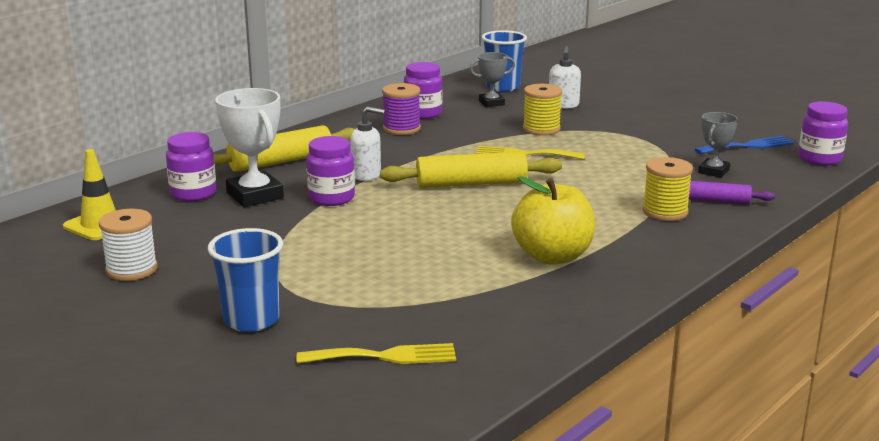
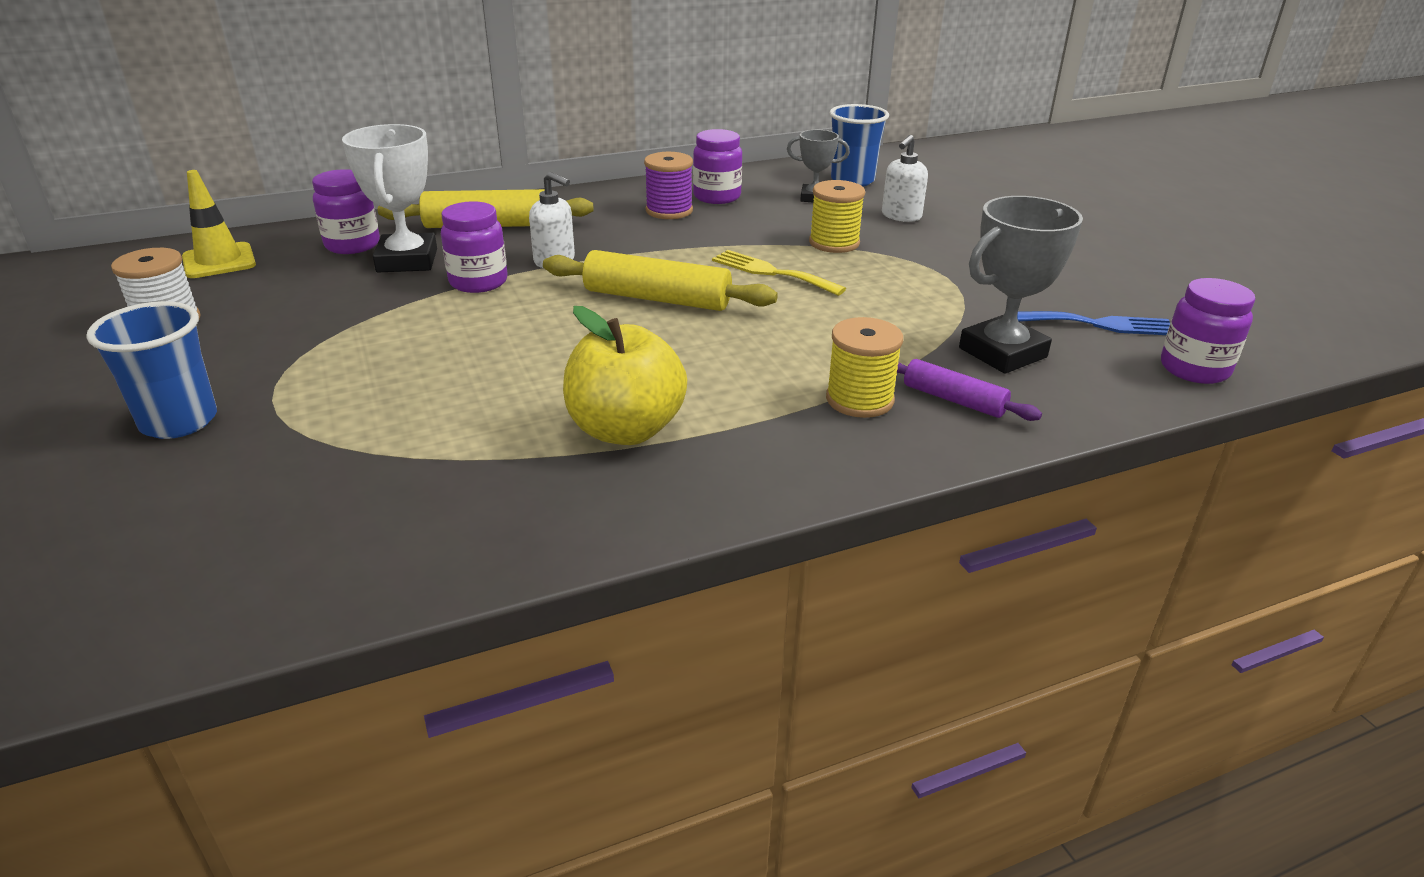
camera: 25 degrees right, 10 degrees up
yellow fork [297,343,456,364] -> none
grey trophy [698,112,738,178] -> grey trophy [959,196,1083,374], size x1.71

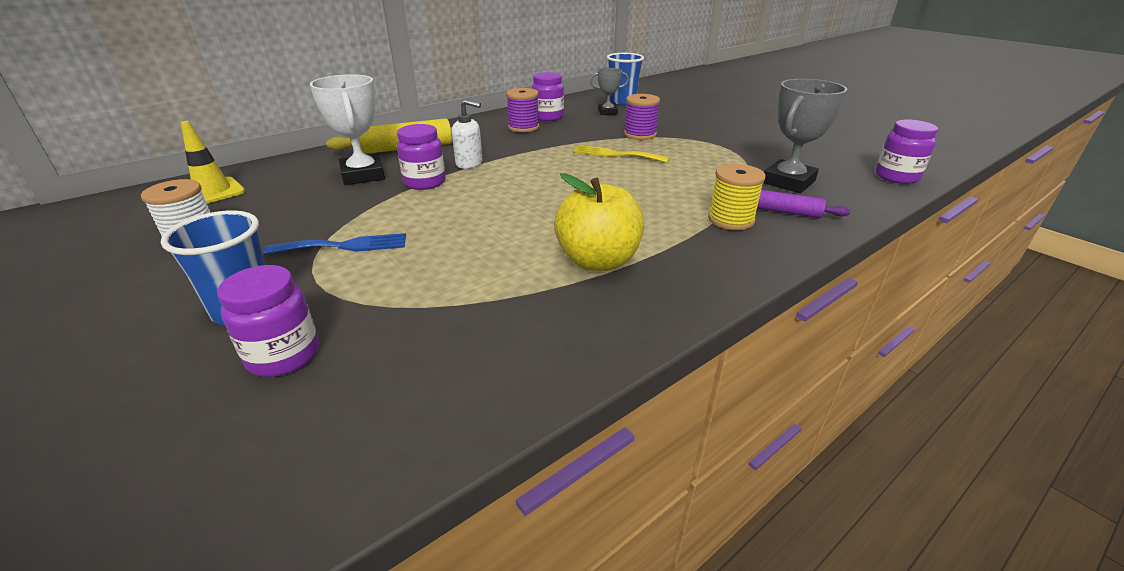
camera: 15 degrees left, 0 degrees up
purple jar [312,169,380,254] -> purple jar moved to [217,265,319,377]
yellow rolling pin [543,250,778,311] -> none
yellow spool [809,180,865,253] -> purple spool [624,94,660,140]
white soap dispenser [882,135,928,222] -> none
blue fork [1017,311,1170,335] -> blue fork moved to [263,233,406,255]

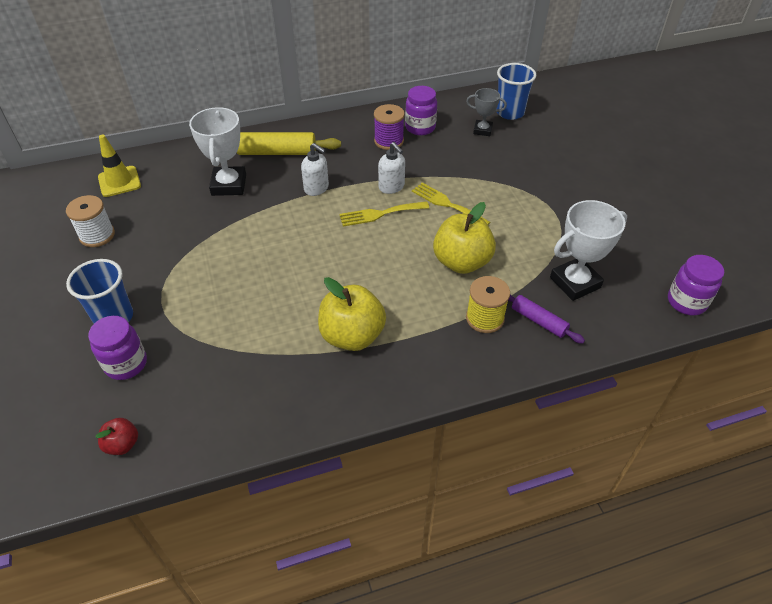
camera: 20 degrees right, 15 degrees up
blue fork [263,233,406,255] -> none
purple jar [397,124,446,190] -> none
purple spool [624,94,660,140] -> none
grey trophy [763,79,847,193] -> white trophy [550,200,627,301]
none -> red apple [95,418,138,455]
none -> yellow fork [339,201,429,227]
none -> white soap dispenser [378,142,405,194]
none -> yellow apple [433,202,496,274]

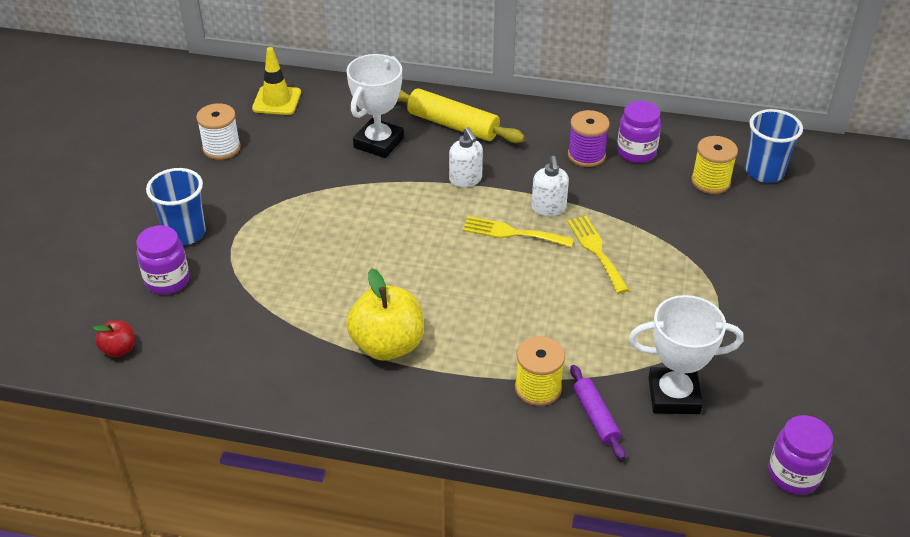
camera: 30 degrees right, 5 degrees down
yellow apple [433,202,496,274] -> none
grey trophy [466,88,507,136] -> yellow spool [691,136,738,194]

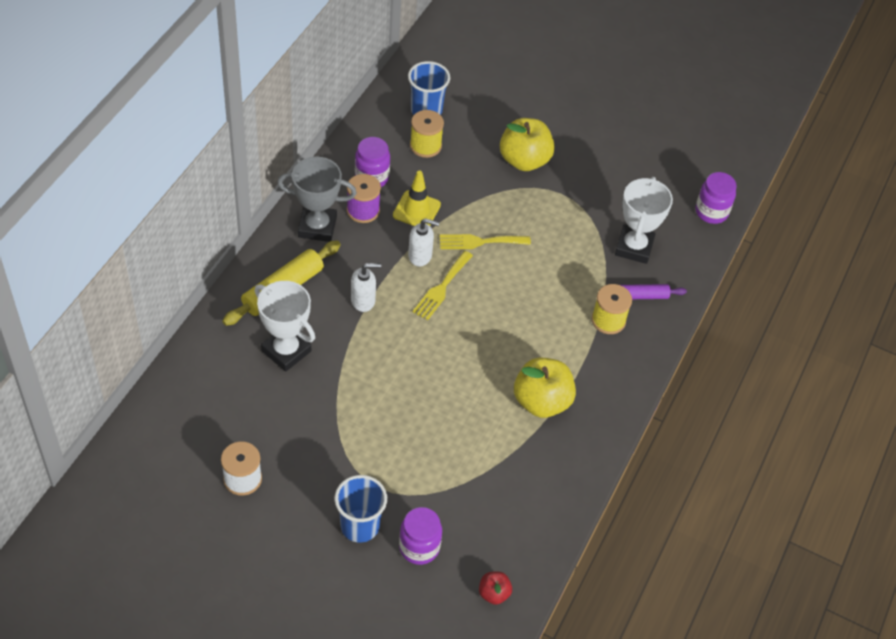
camera: 80 degrees left, 10 degrees up
yellow traffic cone [252,47,301,115] -> yellow traffic cone moved to [393,170,441,226]
none -> grey trophy [277,156,357,242]
none -> yellow apple [500,118,555,171]

